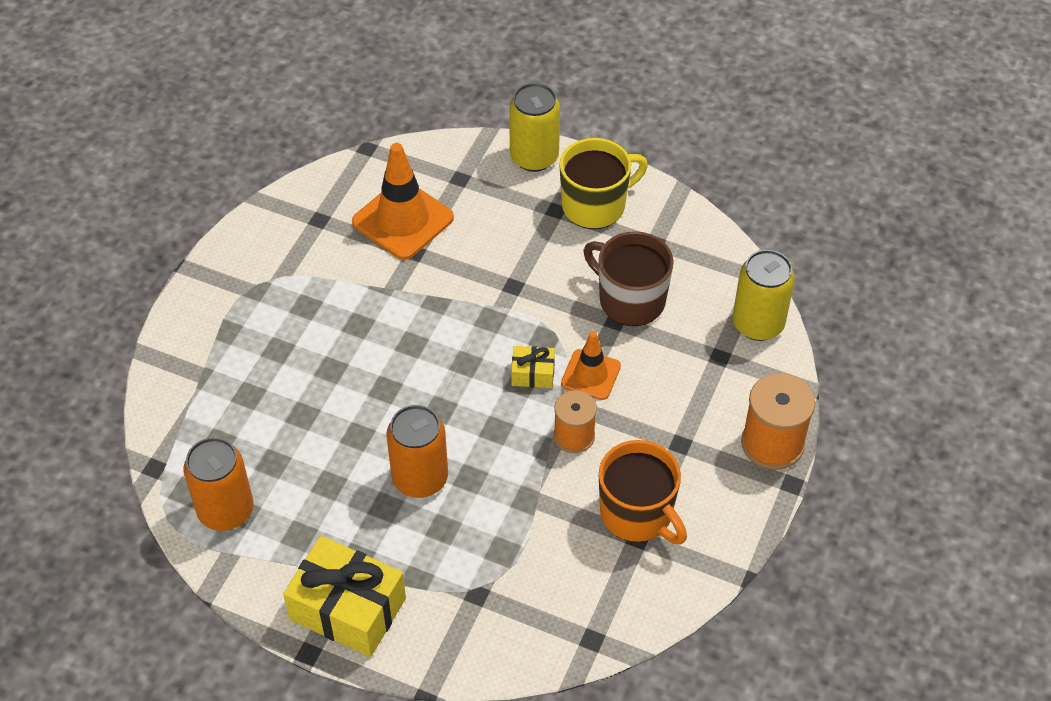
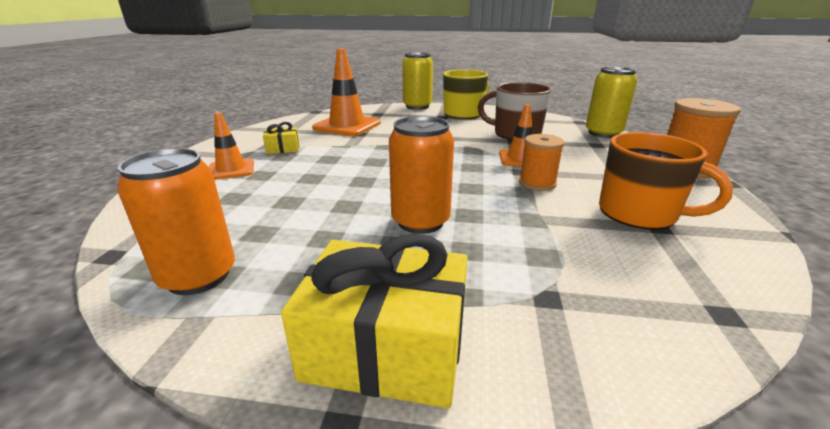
camera: 15 degrees left, 25 degrees down
yellow gift [511,346,555,388] -> yellow gift moved to [263,122,299,154]
none -> orange traffic cone [209,112,254,180]

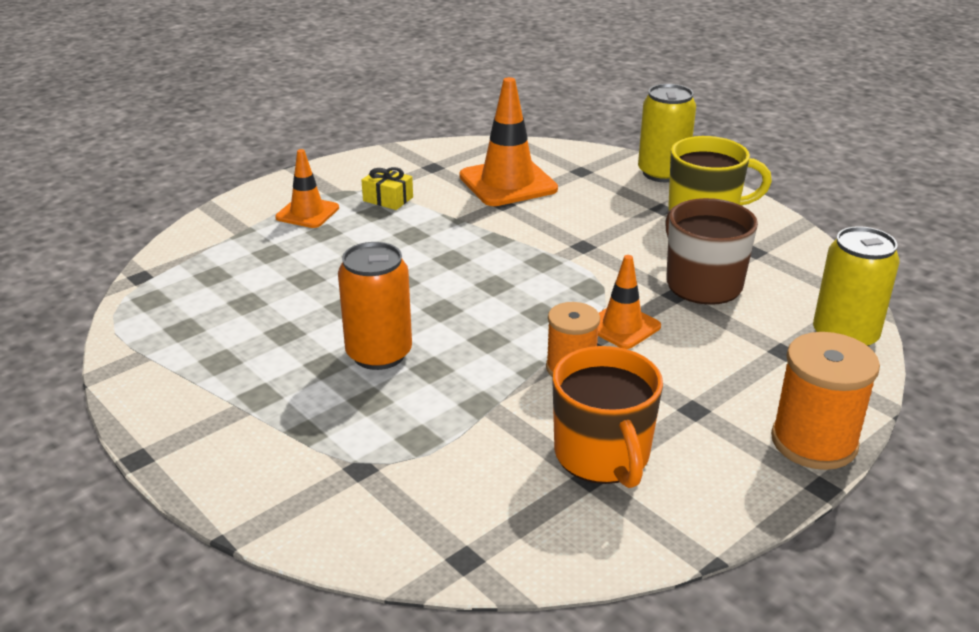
camera: 40 degrees right, 5 degrees up
orange can [117,148,235,295] -> none
yellow gift [281,233,468,408] -> none

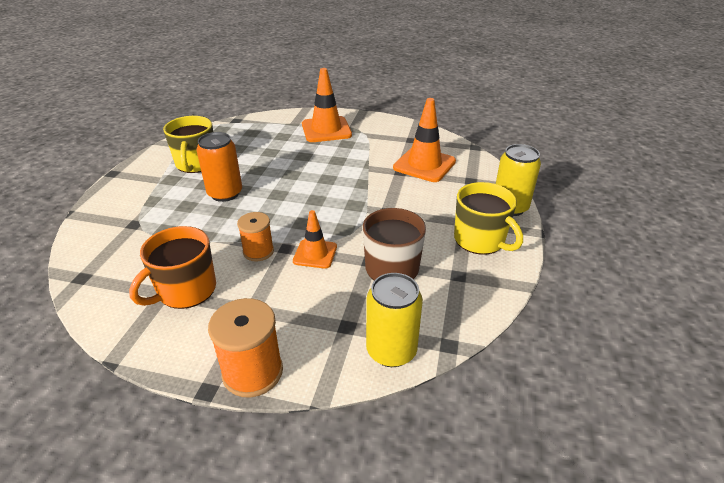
camera: 55 degrees right, 5 degrees up
orange traffic cone [275,149,339,228] -> orange traffic cone [302,68,352,142], size x1.68
yellow gift [361,167,413,210] -> none
none -> yellow mug [163,116,213,173]

